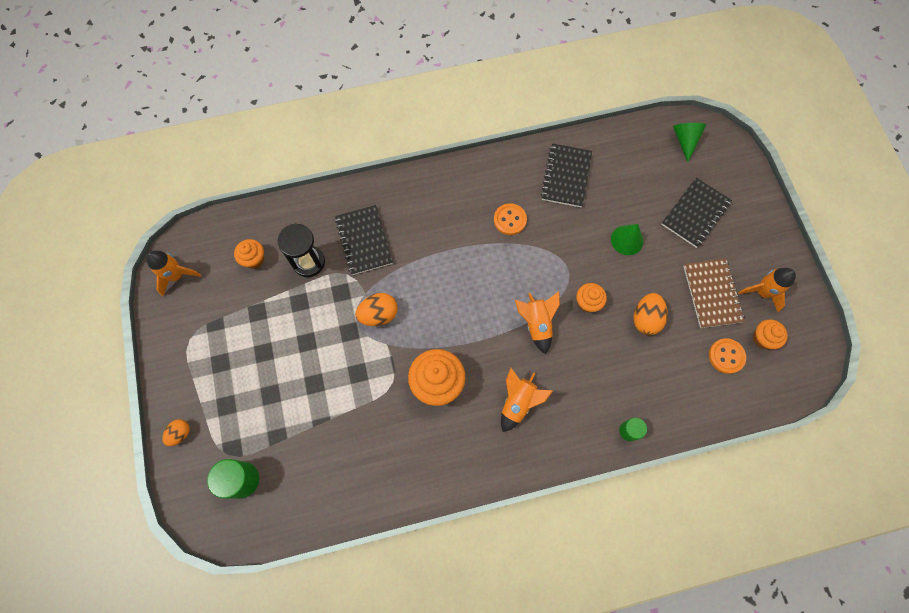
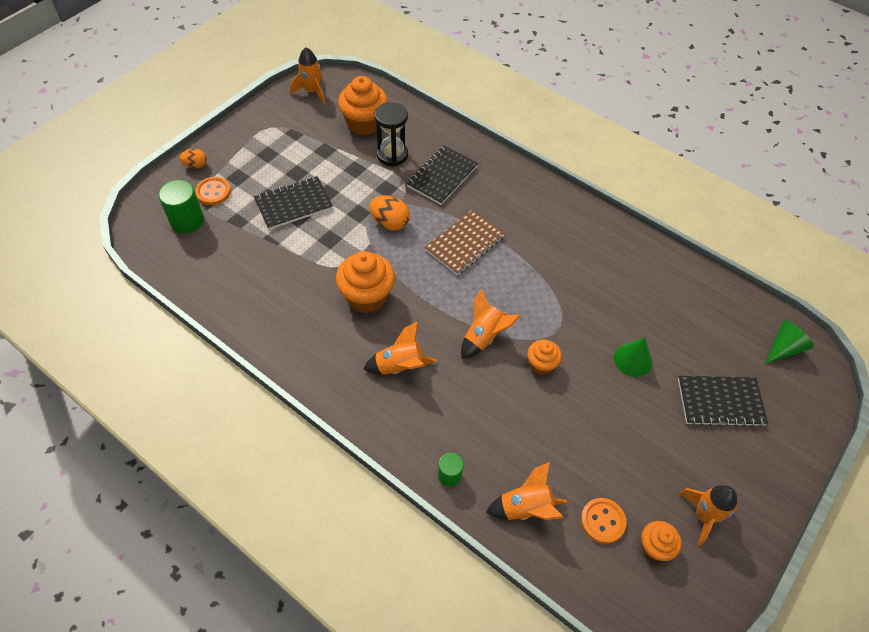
camera: 50 degrees right, 15 degrees down
orange cupcake [234,239,264,269] -> orange cupcake [338,76,388,135], size x1.78
orange button [494,203,527,235] -> orange button moved to [195,177,231,205]
black notebook [541,143,592,208] -> black notebook moved to [254,176,333,230]
orange egg [634,293,668,335] -> none
brown notebook [683,259,745,328] -> brown notebook moved to [425,210,505,275]
none -> orange rocket [486,462,567,520]

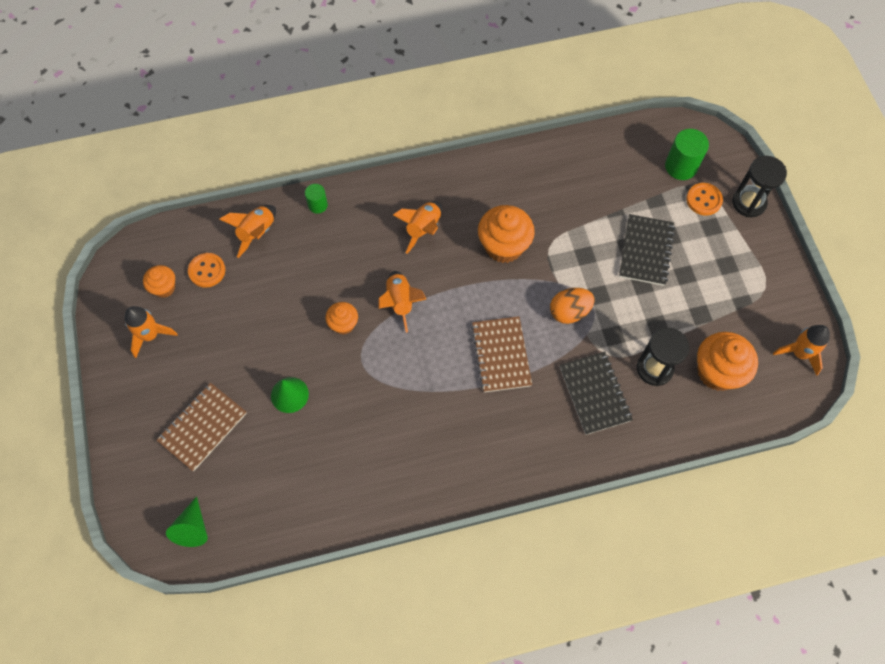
camera: 130 degrees right, 10 degrees up
orange egg [180,149,207,169] -> black hourglass [732,156,787,217]
black notebook [678,376,768,427] -> brown notebook [156,383,247,471]

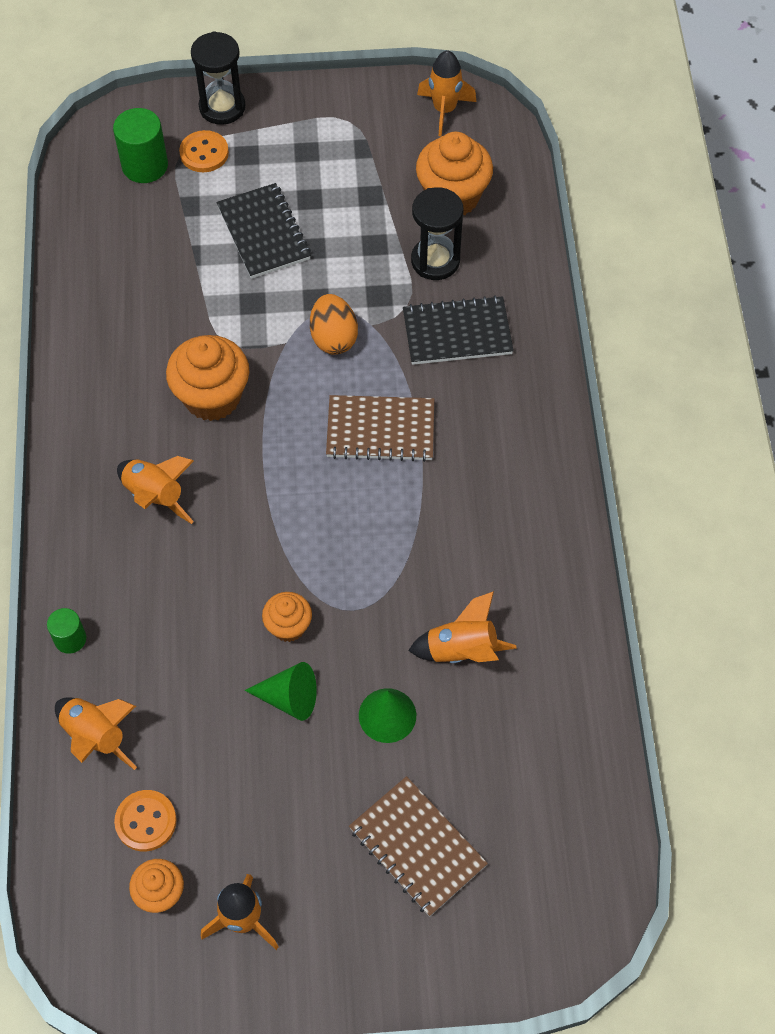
camera: 80 degrees left, 5 degrees down
green cone [166,496,208,547] -> green cone moved to [245,662,317,721]
orange rocket [378,271,427,333] -> orange rocket moved to [408,591,517,663]
black notebook [619,214,675,286] -> black notebook turned 45 degrees clockwise [217,183,311,279]

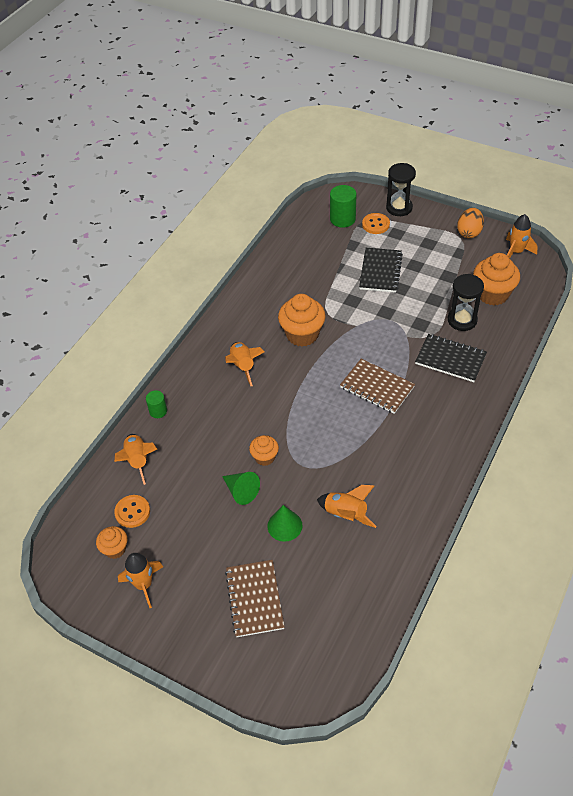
camera: 35 degrees right, 10 degrees down
orange egg [310,294,358,355] -> orange egg moved to [457,208,484,238]

